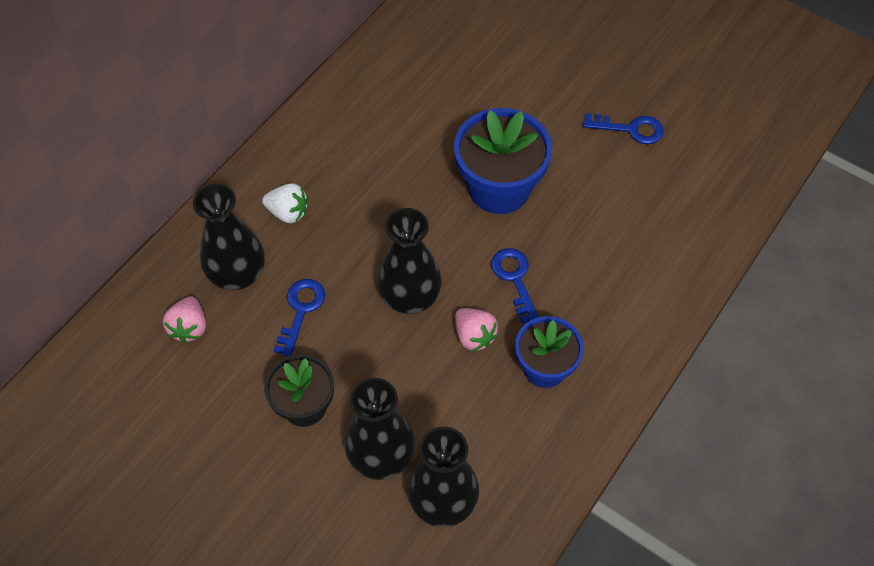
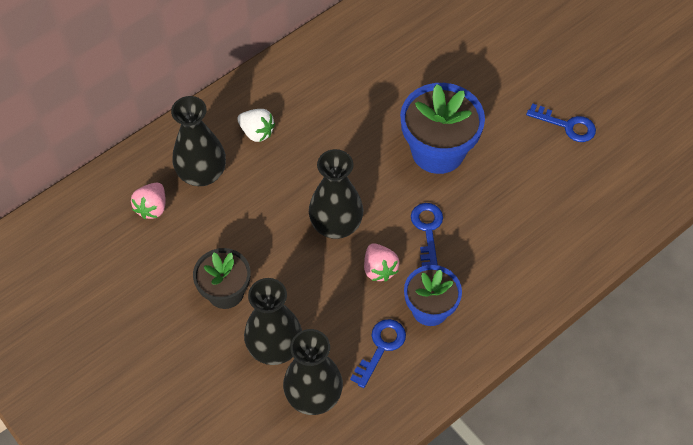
camera: 15 degrees right, 0 degrees up
blue key [273,279,325,357] -> blue key moved to [350,319,406,388]

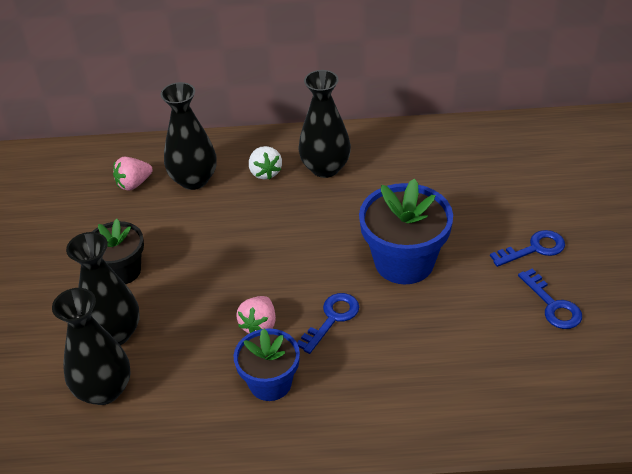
camera: 40 degrees right, 15 degrees down
black vase [309,149,363,239] -> black vase moved to [298,70,351,178]
blue key [350,319,406,388] -> blue key moved to [490,230,565,267]

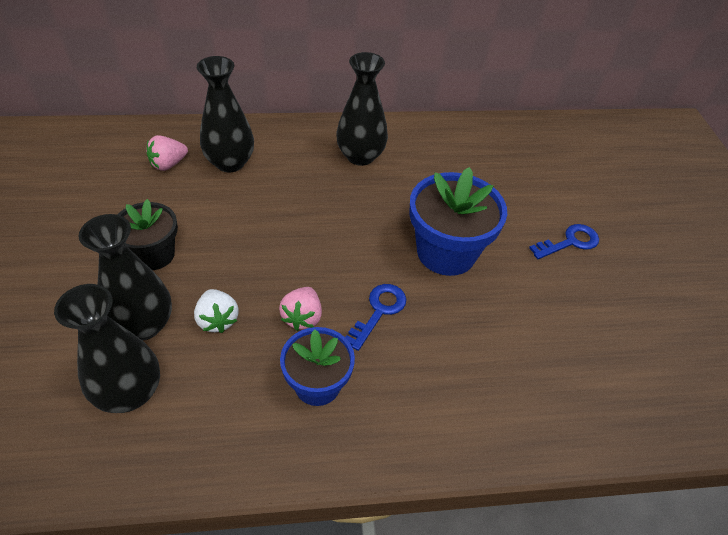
camera: 10 degrees left, 5 degrees up
white strawberry [249,146,282,180] -> white strawberry moved to [194,289,239,333]
blue key [518,268,582,329] -> none

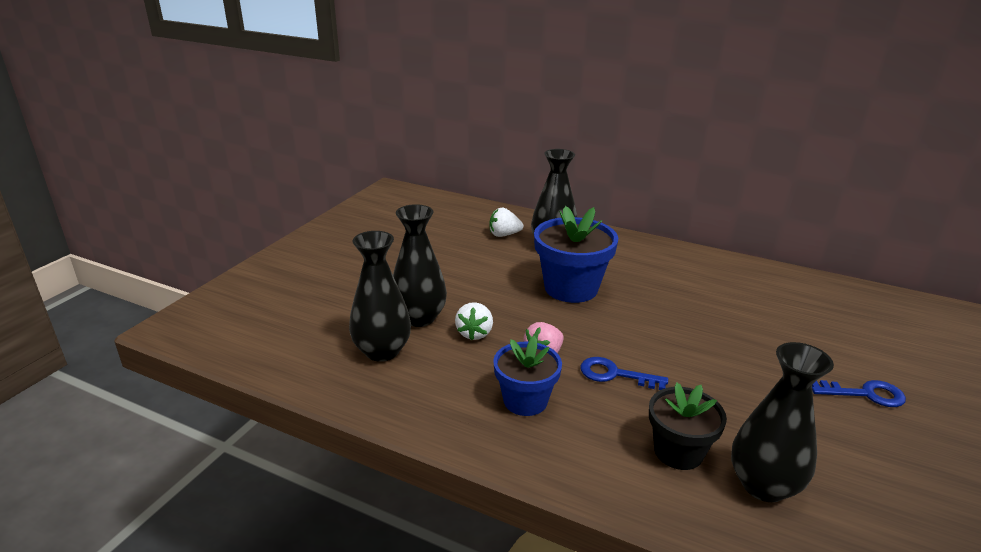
camera: 35 degrees right, 20 degrees down
black flower pot [117,199,178,270] -> black flower pot moved to [649,382,727,470]
pink strawberry [147,135,188,171] -> white strawberry [490,208,523,237]
black vase [336,52,388,166] -> black vase moved to [731,342,834,502]
blue key [345,284,407,351] -> blue key turned 135 degrees counterclockwise [580,357,668,390]
blue flower pot [409,167,507,276] -> blue flower pot moved to [534,206,618,303]

